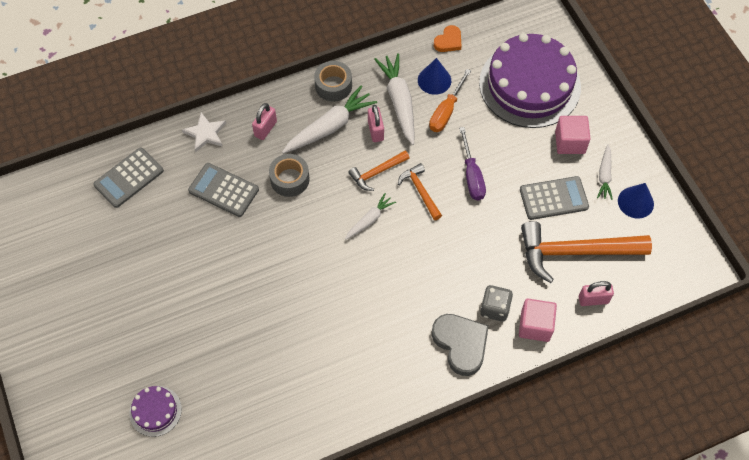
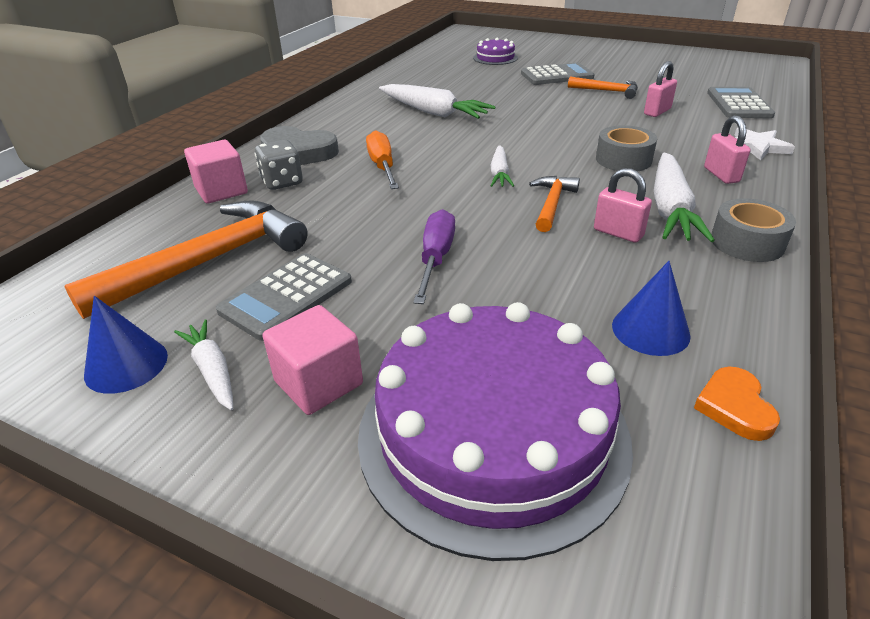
camera: 140 degrees right, 25 degrees down
grey calculator [188,163,259,217] -> grey calculator moved to [521,63,595,85]
white carrot [374,53,414,145] -> white carrot moved to [379,84,496,119]
orange hammer [398,163,442,220] -> orange hammer moved to [568,77,638,99]
orange screwdriver [429,69,471,132] -> orange screwdriver moved to [366,130,399,189]
purple screwdriver [459,127,486,200] -> purple screwdriver turned 60 degrees clockwise [413,209,455,304]
pink padlock [579,281,614,306] -> pink padlock moved to [644,61,677,117]

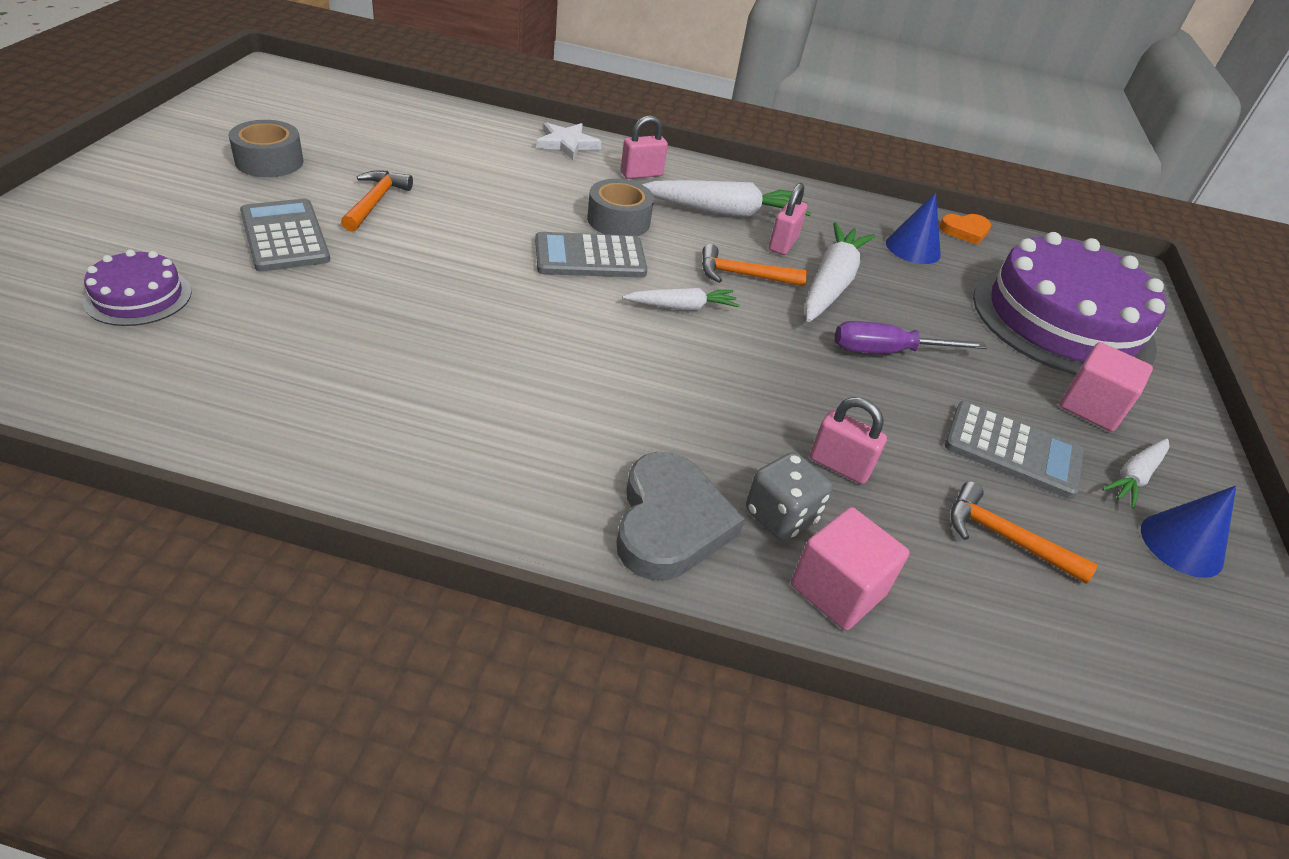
camera: 110 degrees left, 5 degrees up
orange hammer [65,200,308,319] -> orange hammer [951,481,1098,584], size x0.51
orange screwdriver [366,130,399,189] -> none
white carrot [379,84,496,119] -> white carrot moved to [804,222,875,322]
pink padlock [644,61,677,117] -> pink padlock moved to [810,397,887,484]
grey calculator [707,87,775,118] -> grey calculator moved to [535,232,647,278]
grey tape [711,198,796,262] -> grey tape moved to [229,120,303,177]

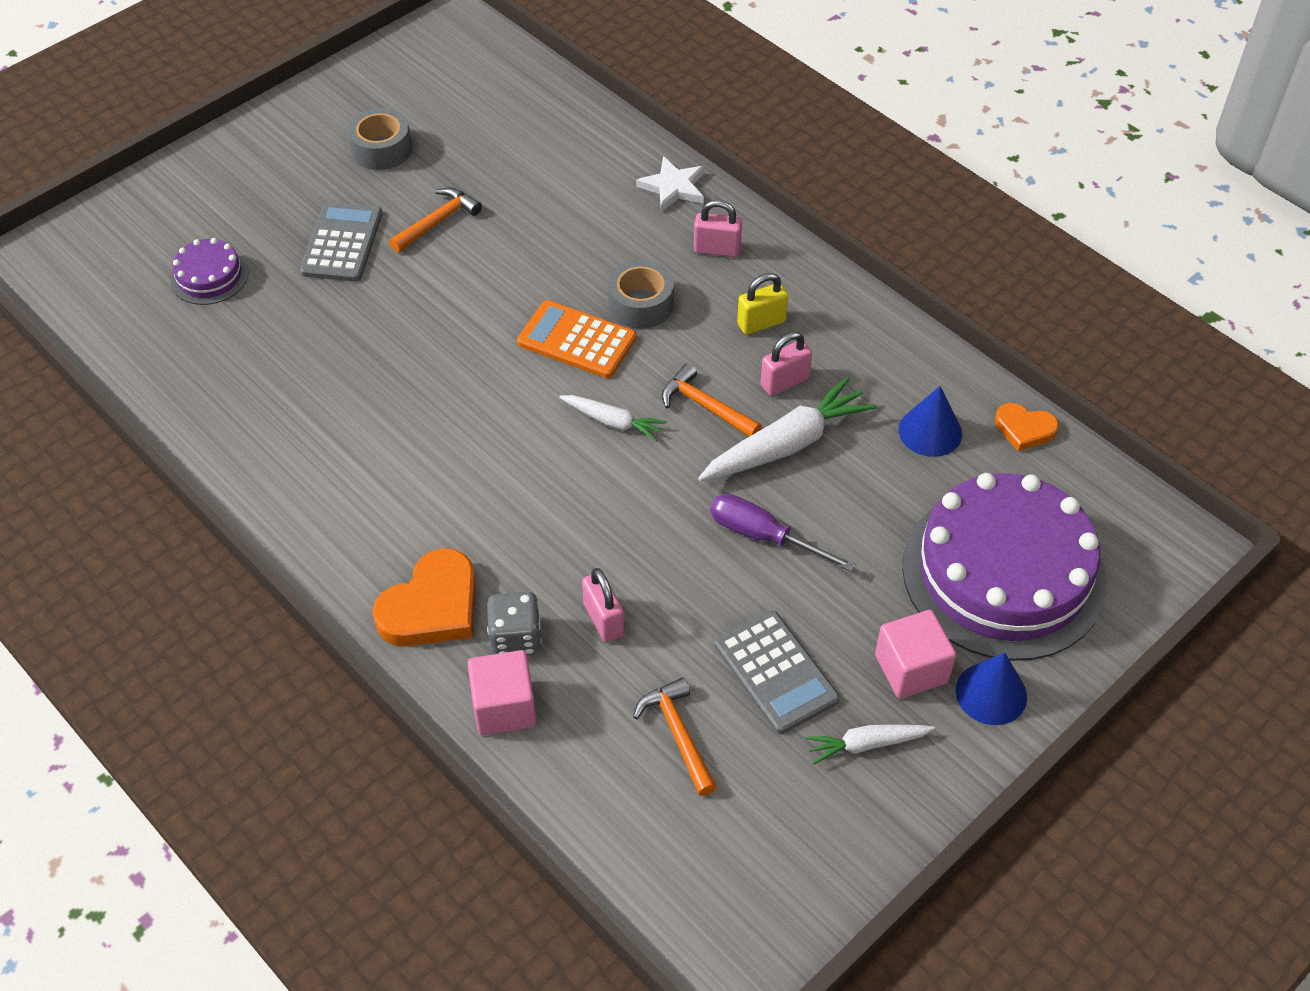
camera: 40 degrees right, 10 degrees up
grey calculator [535,232,647,278] -> orange calculator [517,300,637,378]
grey heart [617,452,745,580] -> orange heart [372,548,476,646]
white carrot [641,180,811,217] -> yellow padlock [737,273,788,335]
blue cone [1141,486,1236,578] -> blue cone moved to [956,652,1027,725]

